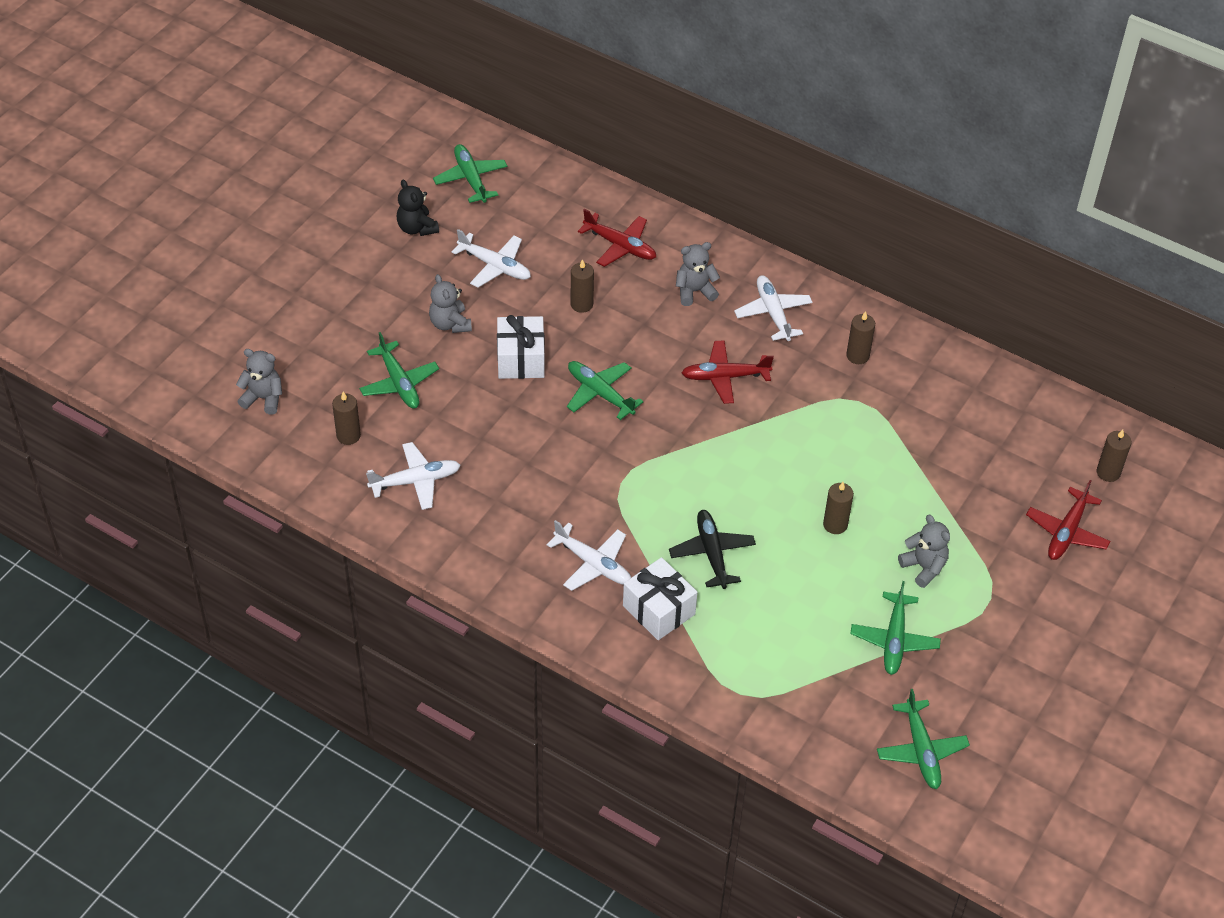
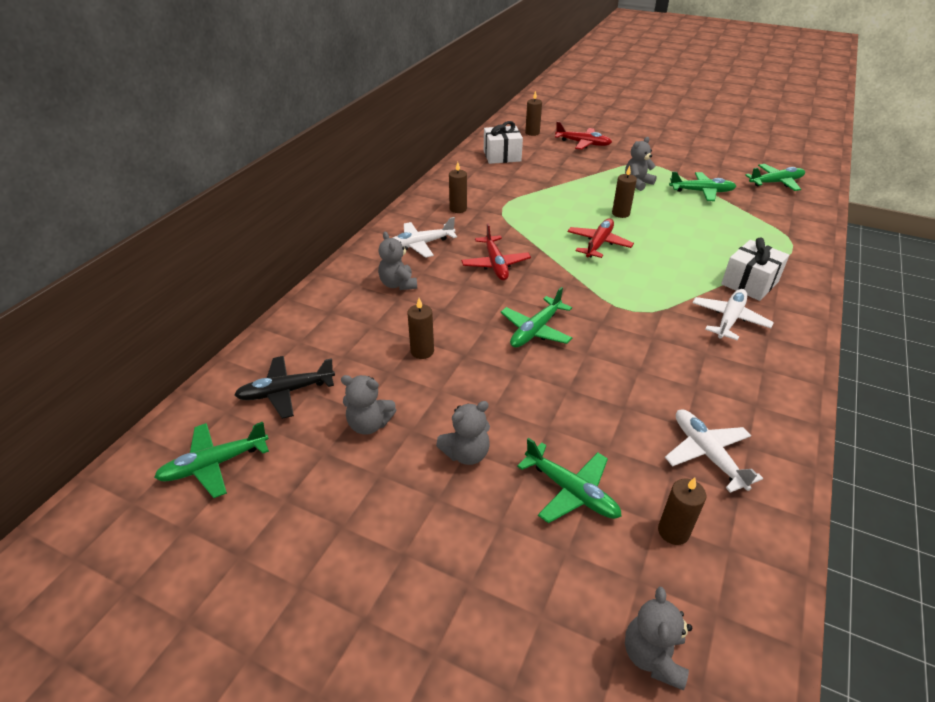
camera: 95 degrees left, 10 degrees down
green plane [359,332,439,409] -> green plane turned 75 degrees clockwise [517,438,622,523]
black teddy bear [397,180,439,236] -> none
white plane [452,229,531,287] -> grey teddy bear [341,375,396,435]
white gift [497,315,545,379] -> white gift moved to [484,121,523,164]
red plane [578,209,656,267] -> red plane moved to [567,218,634,258]
black plane [669,510,756,589] -> black plane moved to [234,356,335,419]

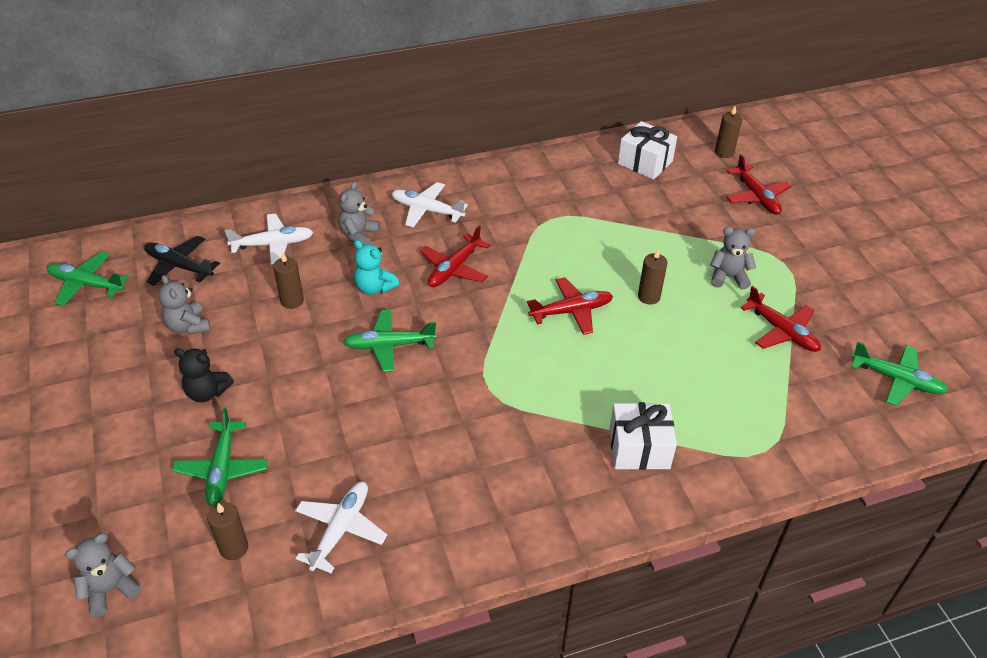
camera: 45 degrees right, 5 degrees up
grey teddy bear [436,401,490,465] -> black teddy bear [174,348,234,402]
brown candle [449,162,467,213] -> none
green plane [669,172,737,201] -> red plane [740,286,821,352]
white plane [693,289,774,341] -> white plane moved to [225,214,313,265]
none -> turquoise teddy bear [354,240,399,295]

